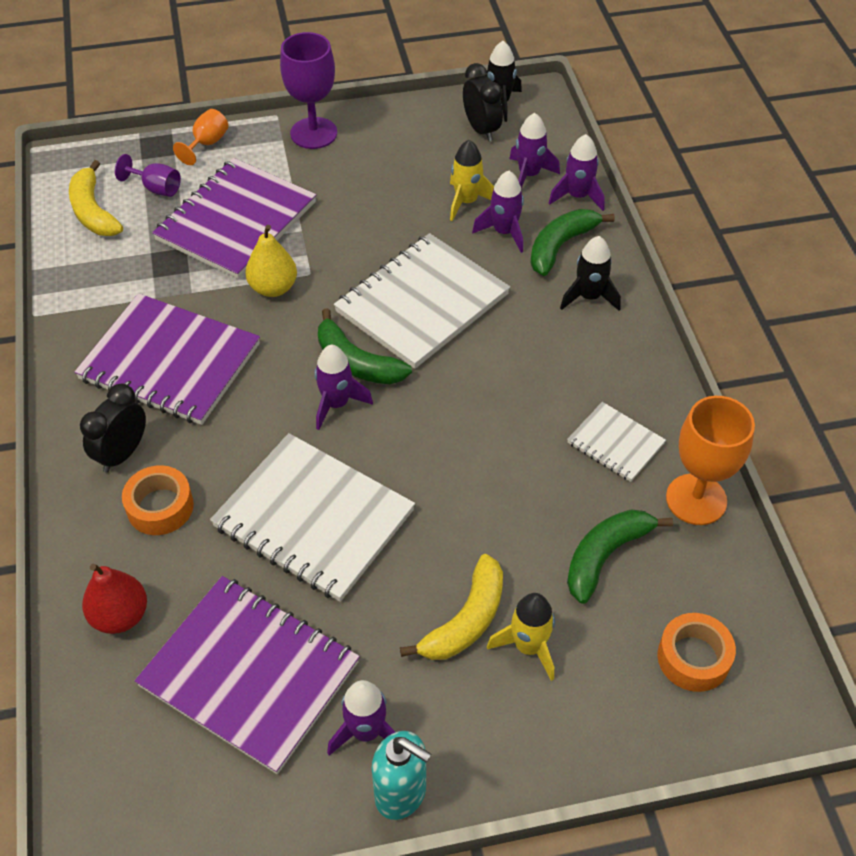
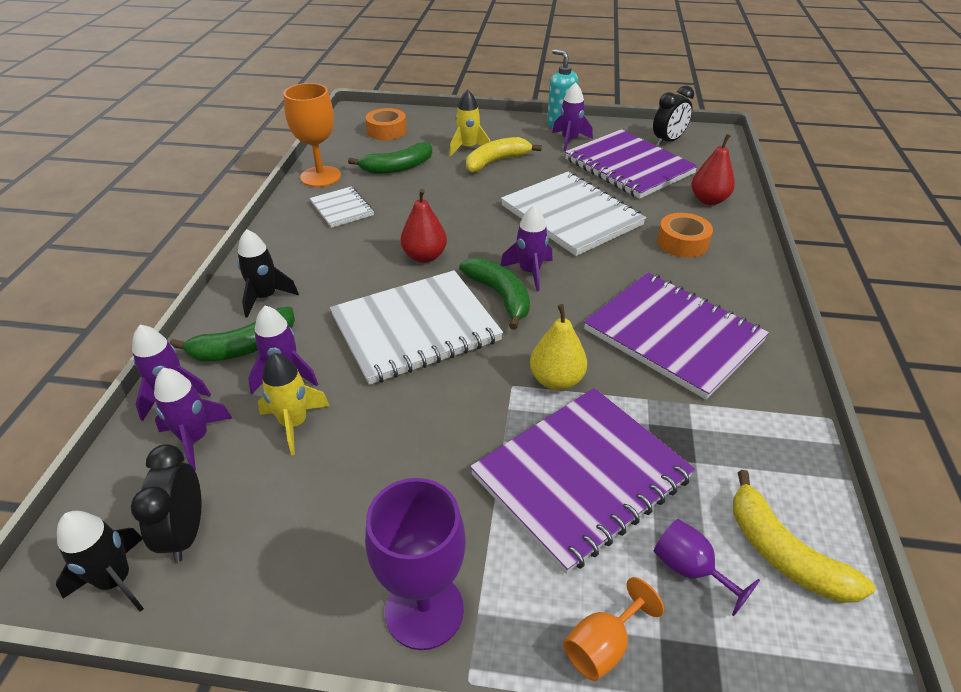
camera: 160 degrees left, 10 degrees down
yellow banana [69,160,123,236] -> yellow banana turned 150 degrees clockwise [733,470,875,603]
black clock [80,384,146,473] -> black clock moved to [653,86,694,146]
none -> red pear [401,189,447,263]

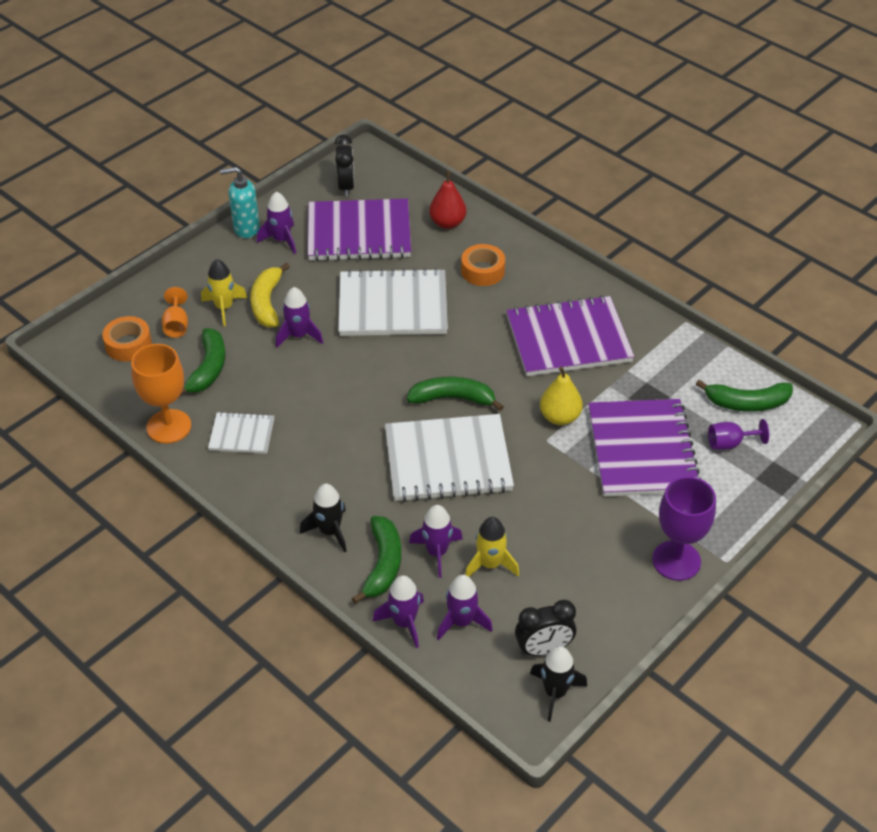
camera: 55 degrees left, 5 degrees up
black clock [131,444,201,562] -> black clock turned 45 degrees counterclockwise [515,600,576,656]
white notebook [330,270,503,385] -> white notebook turned 75 degrees clockwise [385,414,514,502]
red pear [401,189,447,263] -> none
purple rocket [501,205,553,291] -> purple rocket moved to [276,287,323,347]
orange goblet [563,577,664,681] -> orange goblet moved to [162,287,188,338]
yellow banana [733,470,875,603] -> green banana [696,380,793,412]

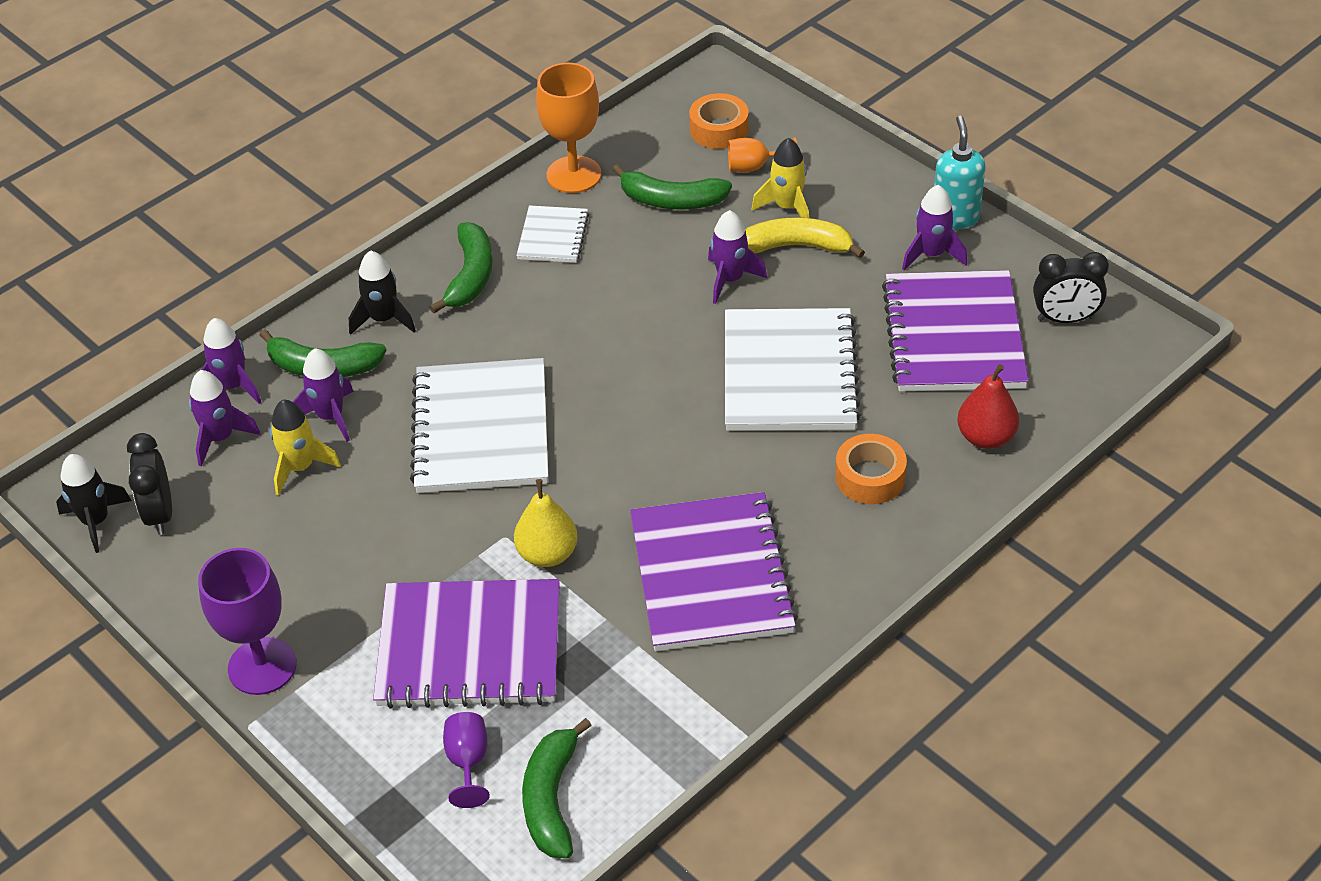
camera: 95 degrees right, 0 degrees up
green banana [407,376,504,411] -> green banana moved to [430,222,493,313]

